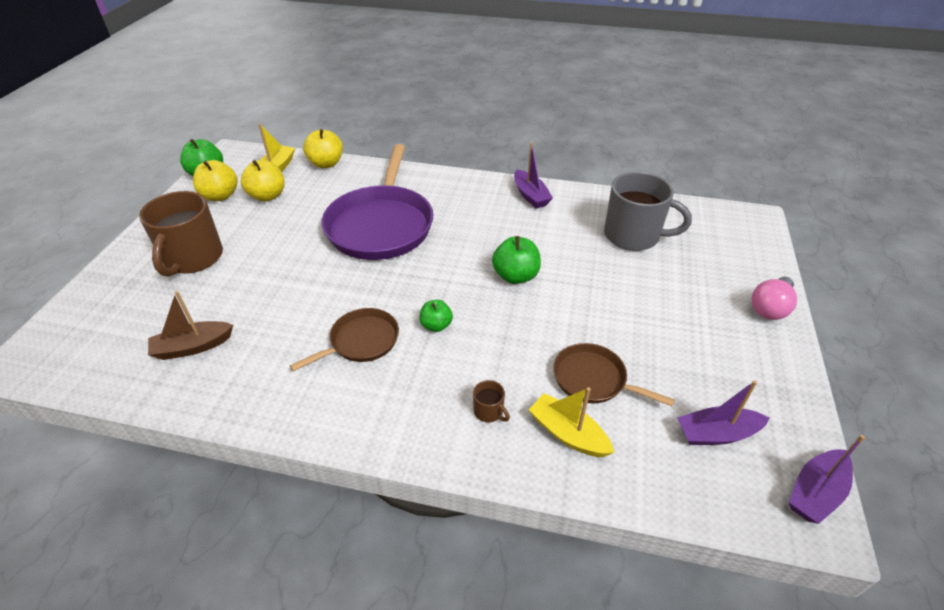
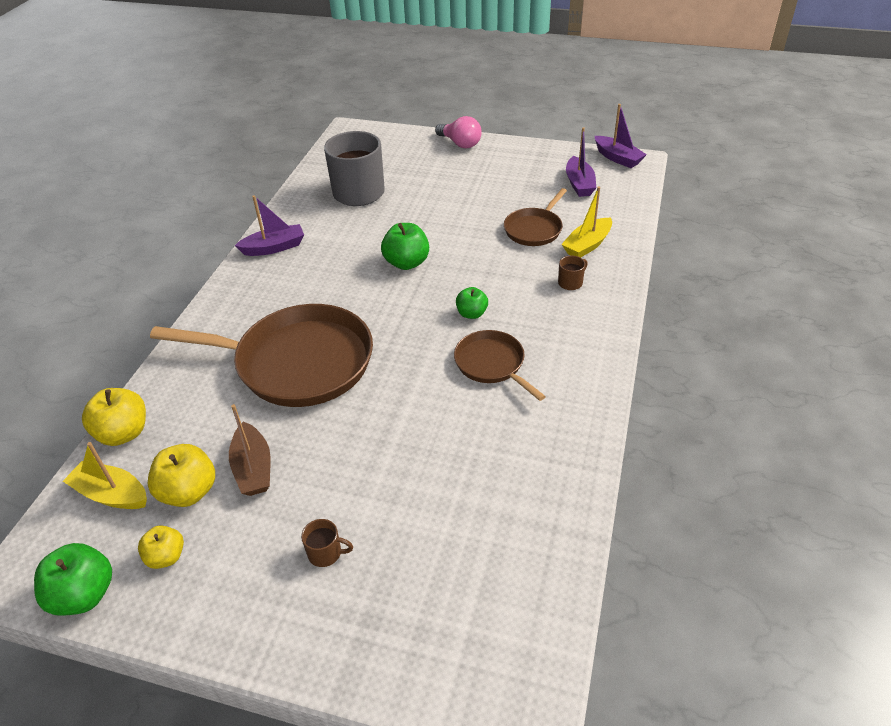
camera: 85 degrees left, 0 degrees up
brown mug [139,191,223,277] -> brown mug [301,519,353,567], size x0.40
brown boat [148,291,233,360] -> brown boat moved to [229,404,270,496]
yellow apple [193,160,238,201] -> yellow apple [138,525,184,569], size x0.63
purple pan [322,144,434,260] -> brown pan [150,304,373,407]

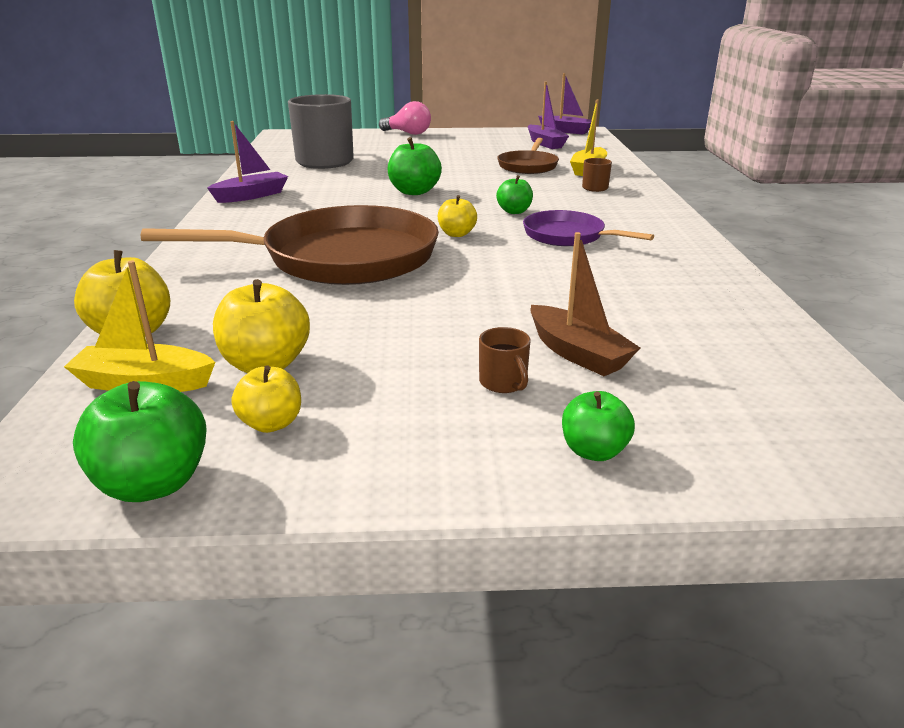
camera: 20 degrees left, 15 degrees down
brown boat [229,404,270,496] -> brown boat moved to [531,232,640,376]
brown mug [301,519,353,567] -> brown mug turned 75 degrees clockwise [479,327,531,393]
brown pan [454,330,546,401] -> purple pan [523,210,654,246]
none -> yellow apple [438,195,477,237]
none -> green apple [562,391,635,461]

